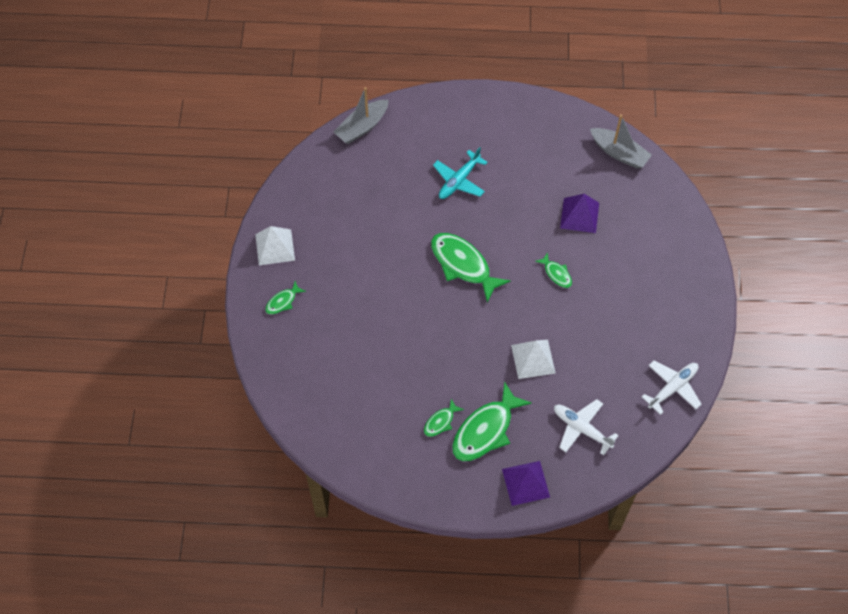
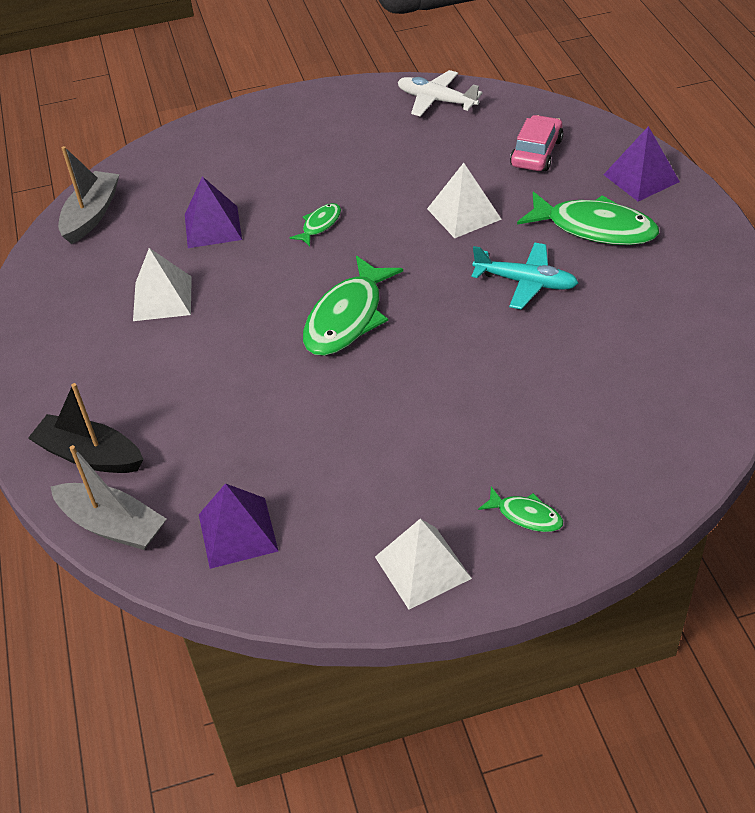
camera: 105 degrees left, 15 degrees down
green fish [424,399,464,437] -> none
turquoise plane [433,147,488,199] -> turquoise plane moved to [471,243,578,310]
white plane [554,399,619,455] -> pink car [510,115,563,171]
none -> black boat [28,383,144,473]
none -> white pyramid [133,248,192,321]
none -> purple pyramid [199,483,278,569]

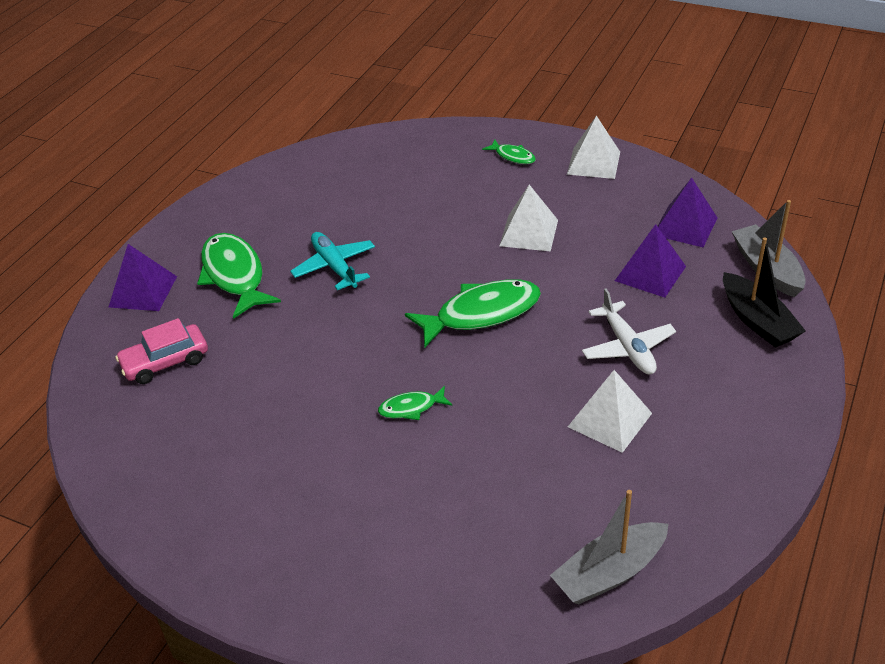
camera: 140 degrees left, 5 degrees down
purple pyramid [185,176,242,248] -> purple pyramid moved to [615,224,686,298]
white plane [398,70,483,117] -> white plane moved to [582,288,676,374]
white pyramid [427,163,502,238] -> white pyramid moved to [499,185,558,251]
green fish [478,487,563,532] -> green fish turned 150 degrees clockwise [482,140,536,164]

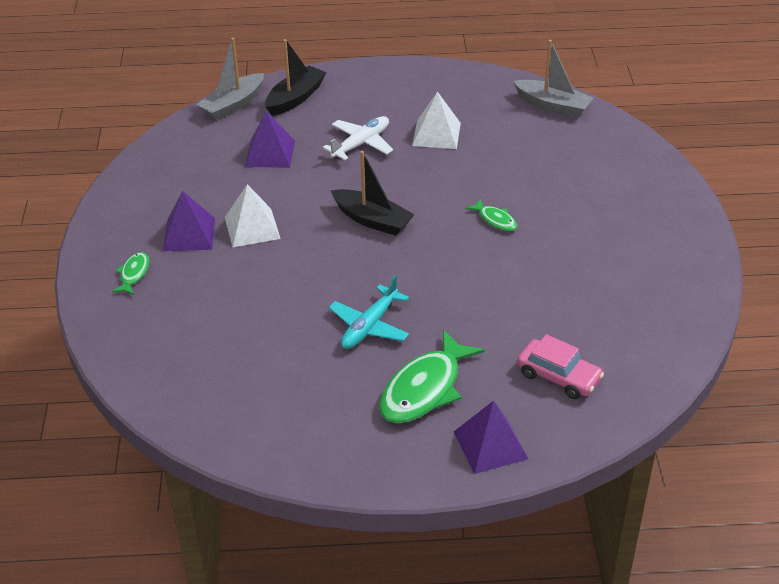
camera: 120 degrees left, 0 degrees up
green fish [405,279,541,347] -> black boat [331,151,415,236]
white pyramid [567,116,620,179] -> none
purple pyramid [658,178,717,247] -> purple pyramid moved to [163,191,215,251]

